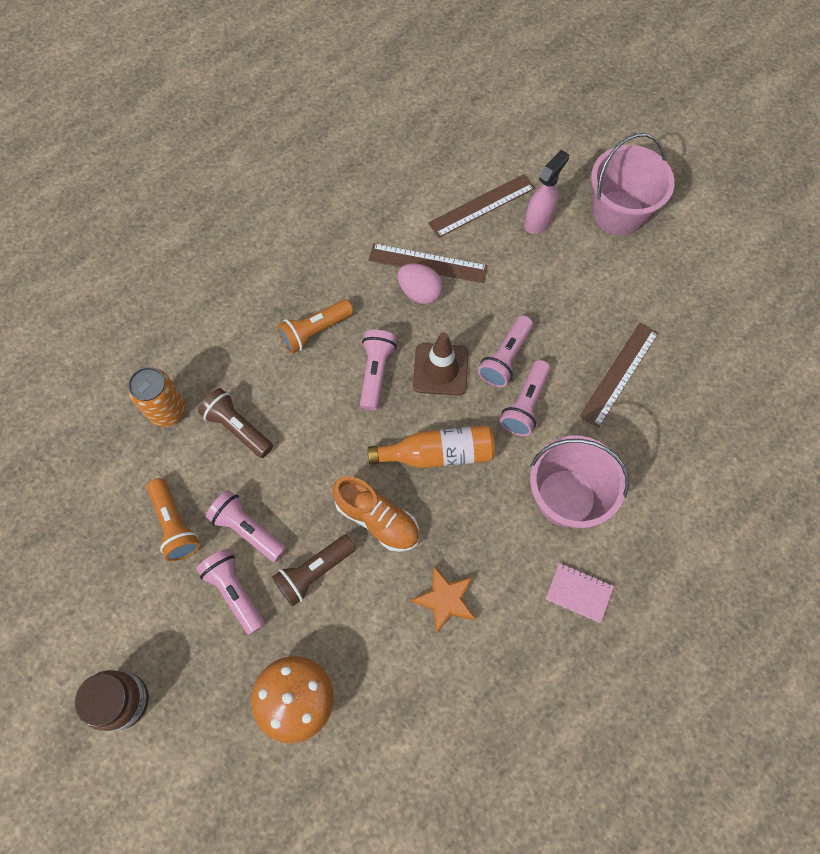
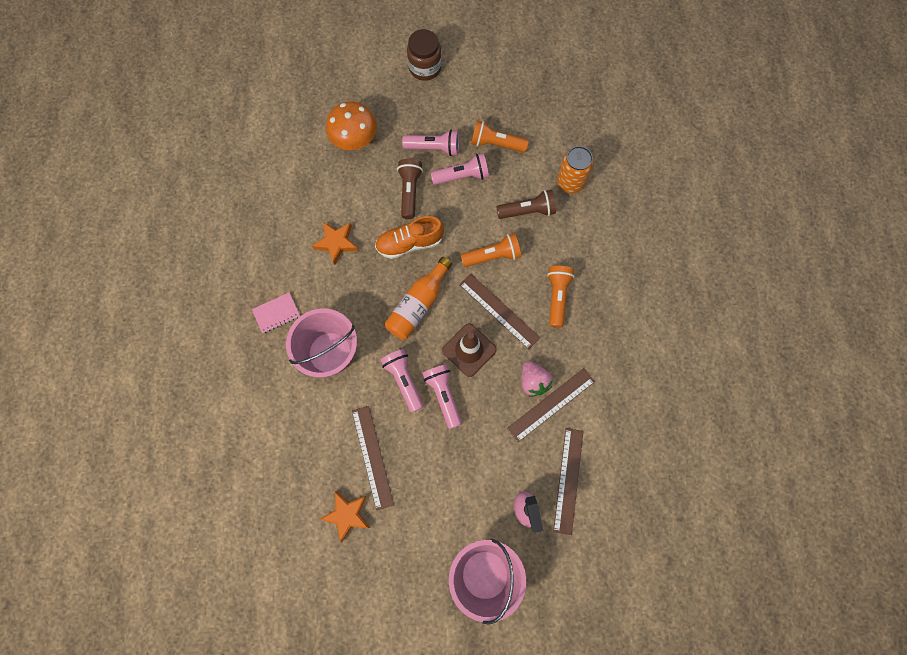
camera: 130 degrees right, 5 degrees up
pink flashlight [360,330,397,410] -> brown ruler [459,274,540,349]
pink egg [397,263,443,304] -> pink strawberry [522,361,553,397]
none -> orange star [320,491,370,543]
none -> orange flashlight [461,233,521,267]

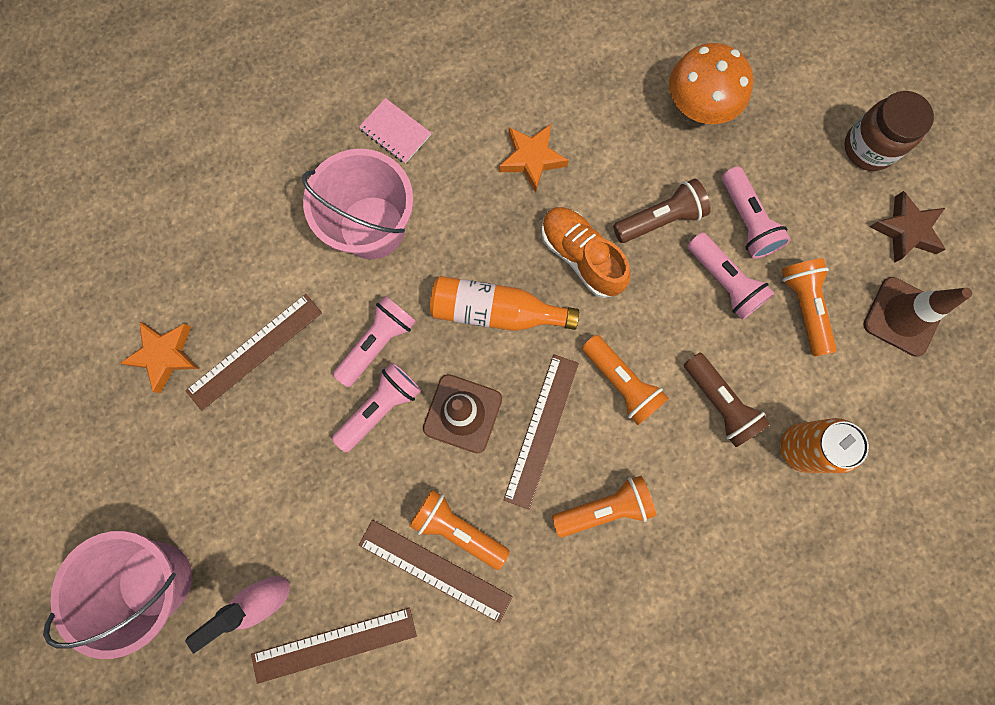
camera: 65 degrees right, 5 degrees up
pink strawberry [522,361,553,397] -> orange flashlight [409,490,510,570]
none -> brown traffic cone [863,277,972,357]
none -> brown star [870,191,946,263]

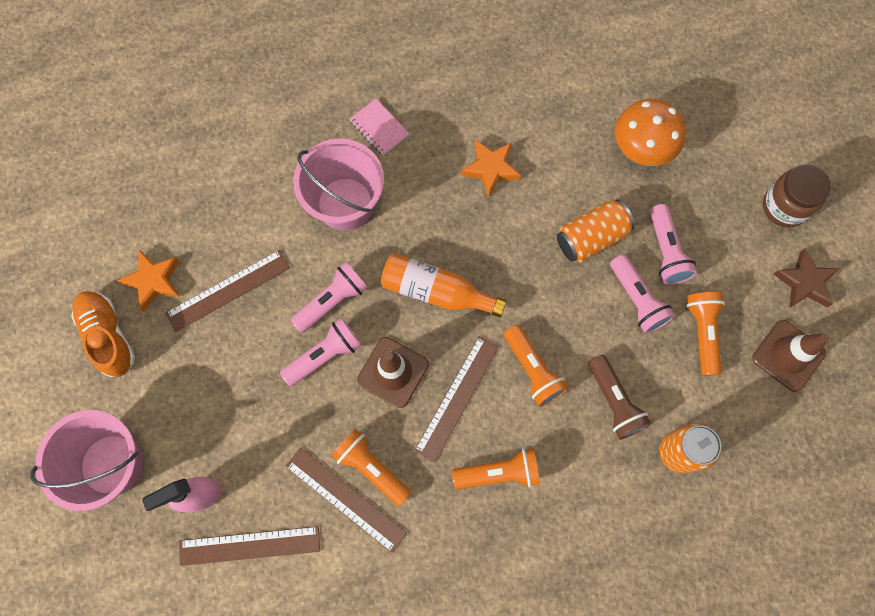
camera: 10 degrees right, 5 degrees down
orange shoe [541,207,631,298] -> orange shoe moved to [71,291,135,377]
brown flashlight [613,179,711,243] -> orange can [557,200,635,262]

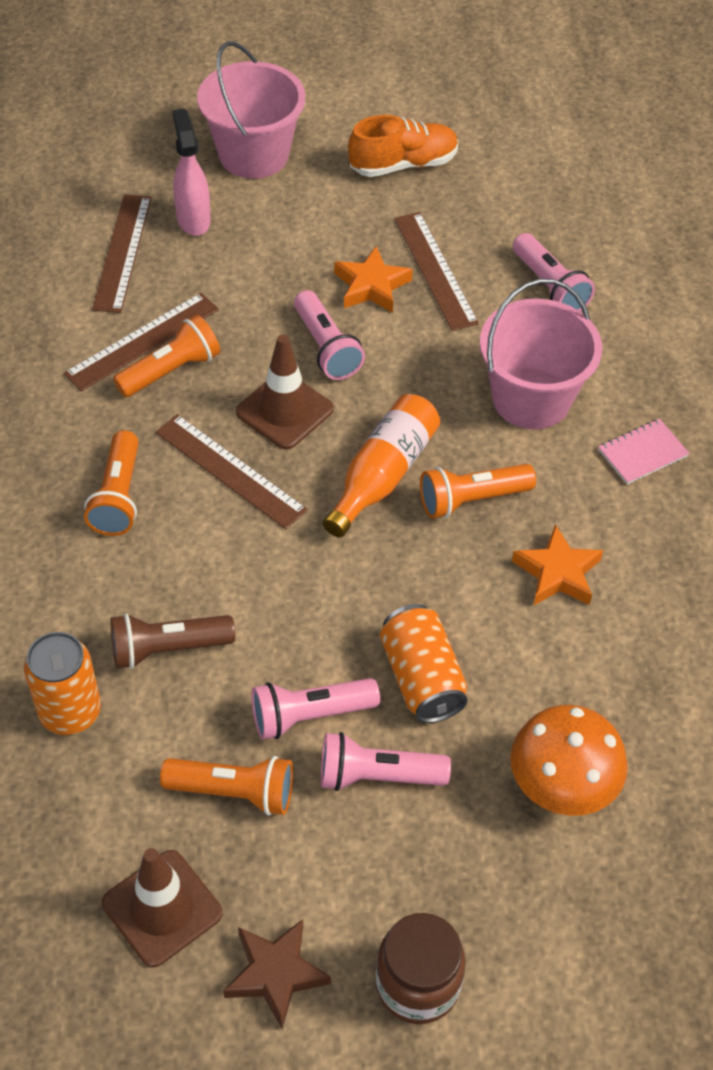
camera: 100 degrees right, 20 degrees down
orange star [117,249,180,311] -> orange star moved to [334,246,413,313]
pink flashlight [291,262,368,333] -> pink flashlight moved to [513,233,595,311]
orange flashlight [504,325,569,407] -> orange flashlight moved to [420,464,536,519]

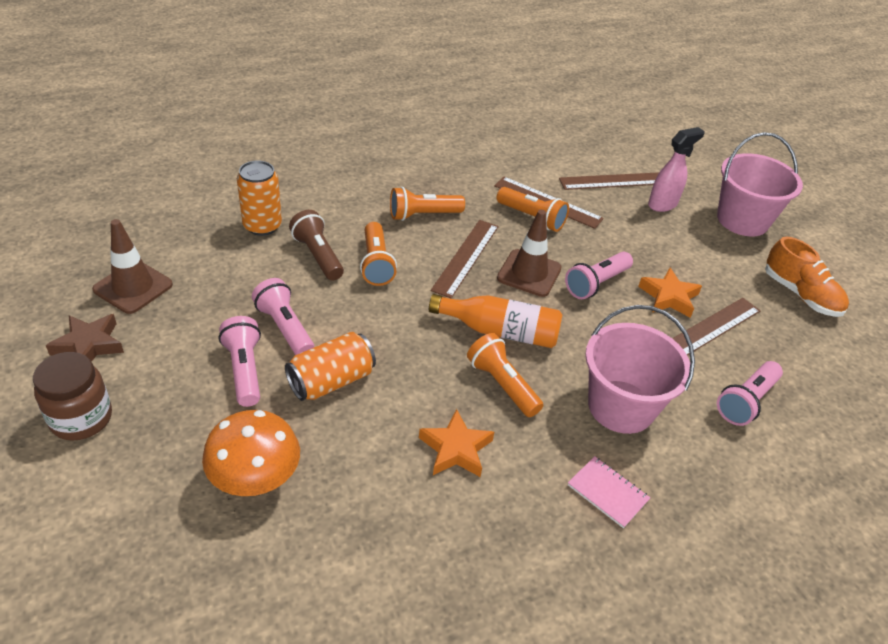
camera: 70 degrees right, 10 degrees down
orange flashlight [160,756,293,816] -> orange flashlight moved to [360,222,397,286]

